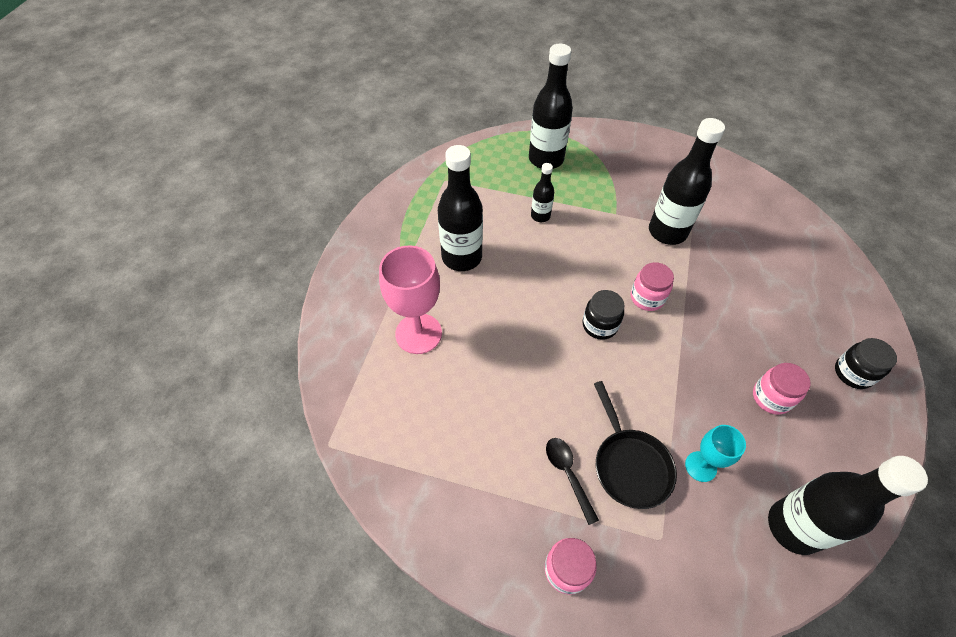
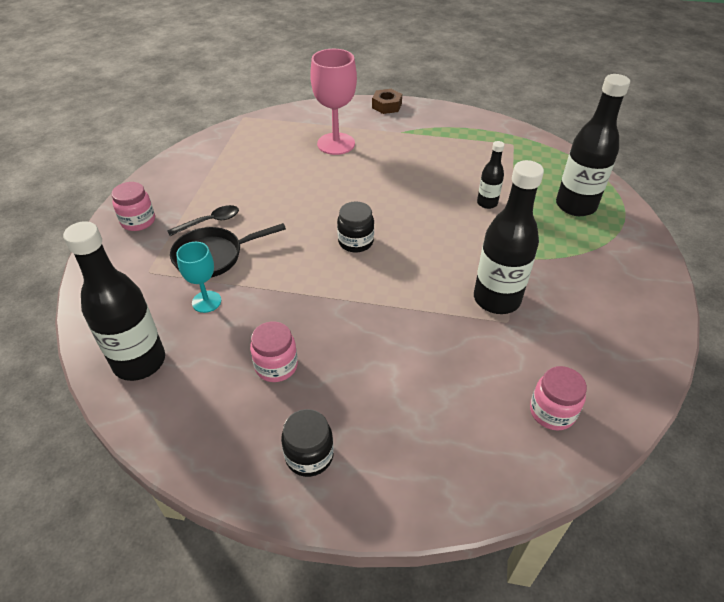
camera: 85 degrees right, 10 degrees down
black bottle [438,145,483,271] -> none
pink jar [631,262,674,311] -> pink jar moved to [530,366,587,431]
none -> brown nut [372,89,402,114]

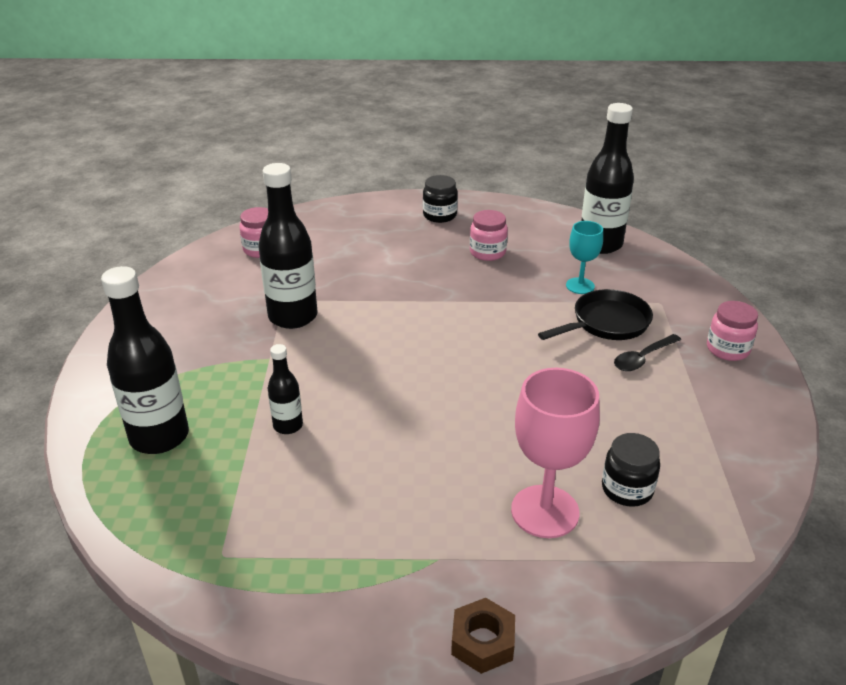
camera: 170 degrees right, 10 degrees down
black jar [337,202,374,253] -> black jar moved to [602,433,660,507]

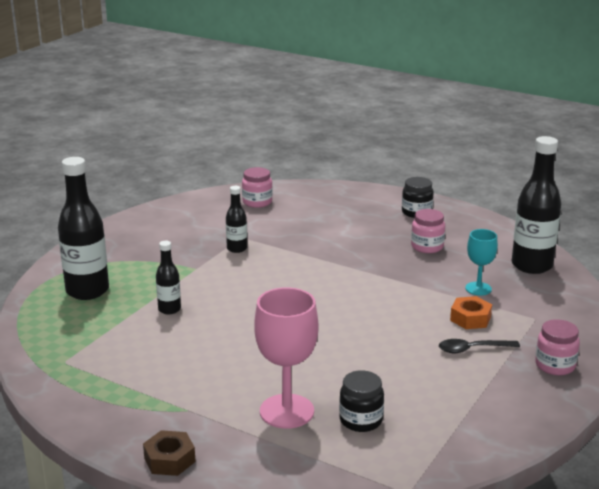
camera: 30 degrees right, 10 degrees down
black bottle [258,163,317,329] -> black bottle [226,186,247,253], size x0.52
black pan [538,289,653,340] -> orange nut [450,296,492,329]

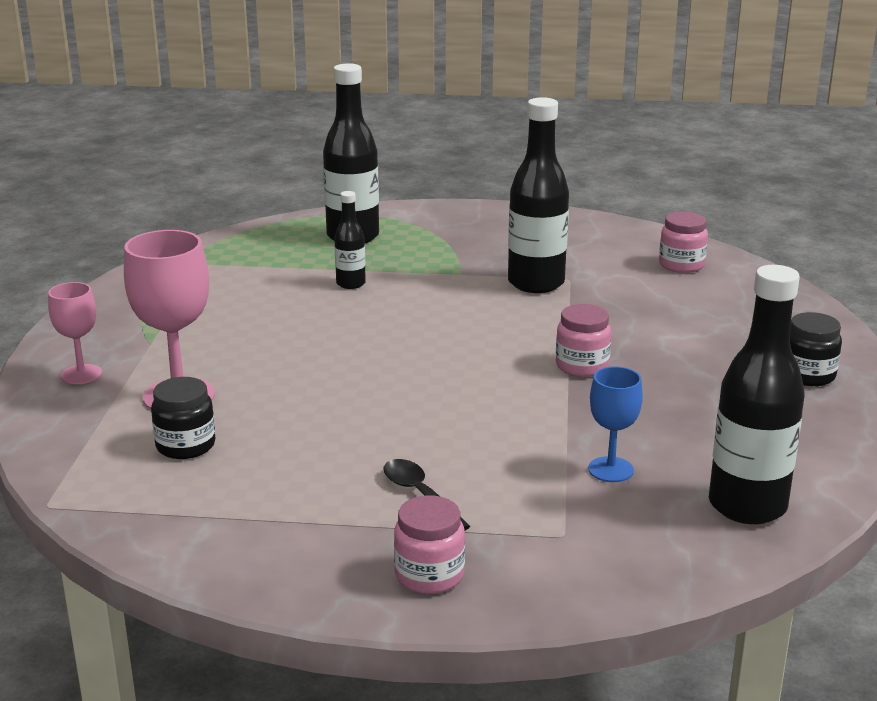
camera: 65 degrees right, 0 degrees up
brown nut [143,430,196,476] -> none
black bottle [226,186,247,253] -> black bottle [508,97,569,293], size x1.94
pink jar [411,209,445,253] -> pink jar moved to [556,304,611,377]
orange nut [450,296,492,329] -> none
turquoise goblet [465,229,498,296] -> blue goblet [588,366,643,482]
none -> pink goblet [48,282,102,384]

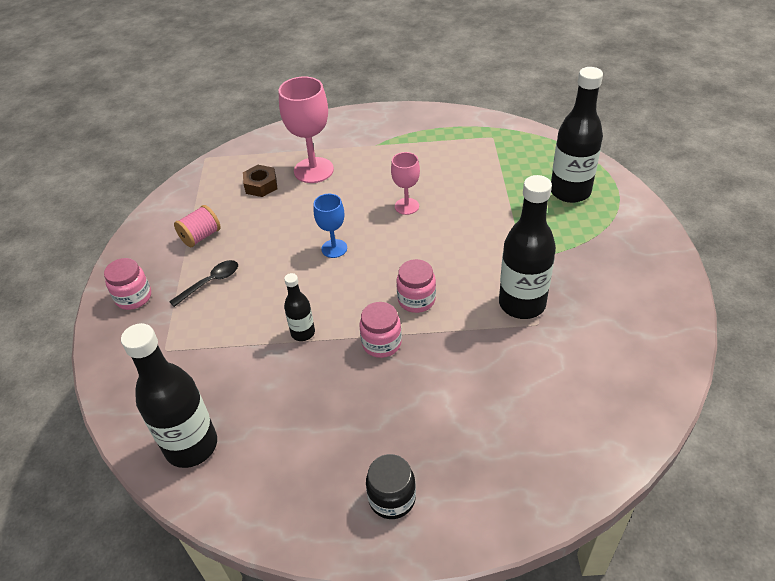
camera: 85 degrees right, 20 degrees up
pink goblet [48,282,102,384] -> pink goblet moved to [391,152,420,215]
black jar [151,377,215,459] -> brown nut [243,165,277,197]
black bottle [334,191,366,289] -> black bottle moved to [284,273,315,341]
blue goblet [588,366,643,482] -> blue goblet moved to [314,194,347,258]
pink jar [659,212,708,273] -> pink jar moved to [396,259,436,313]
none -> pink spool [174,205,221,247]

